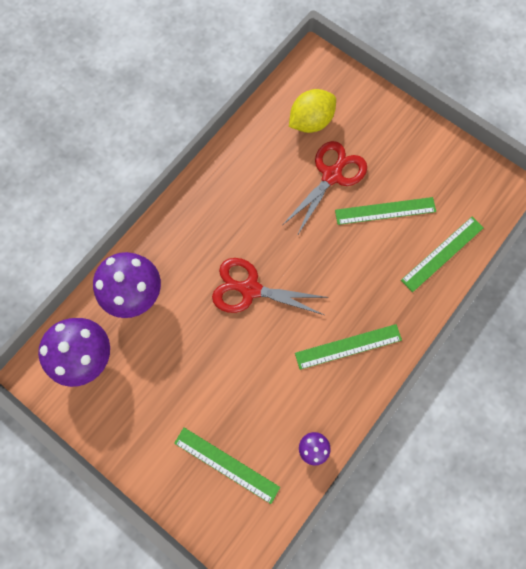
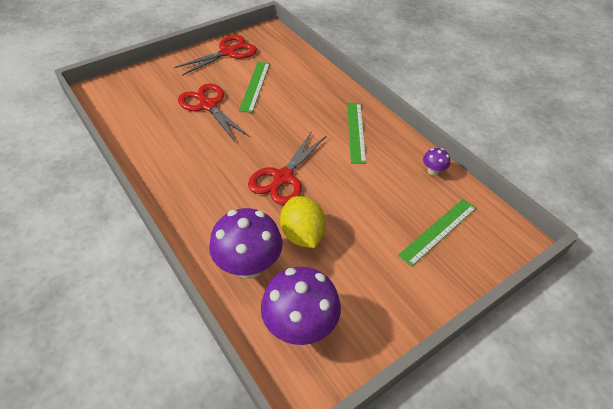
camera: 75 degrees left, 25 degrees down
yellow lemon [289,89,336,133] -> yellow lemon moved to [280,196,326,248]
green ruler [401,217,484,292] -> none
none -> red scissors [174,35,257,76]

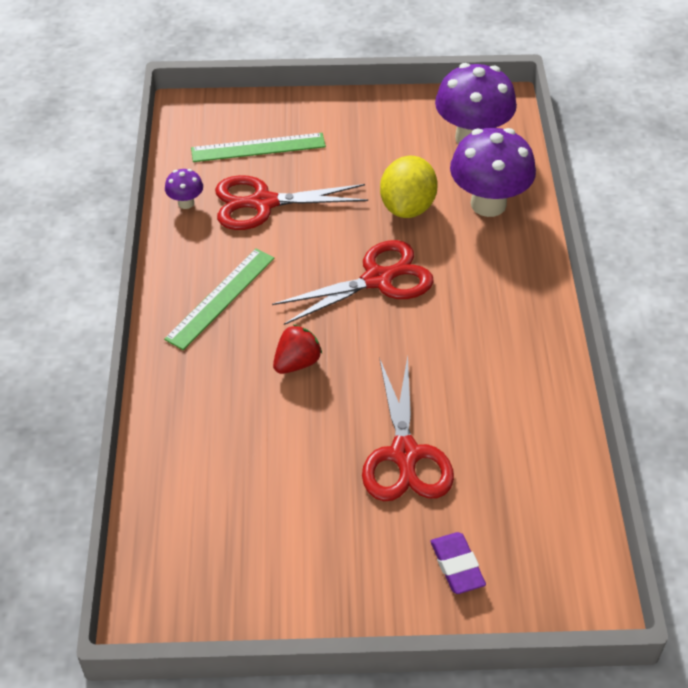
camera: 145 degrees left, 0 degrees up
red scissors [174,35,257,76] -> red scissors moved to [215,175,368,230]
green ruler [239,62,270,113] -> none
none -> red strawberry [273,324,322,374]
none -> purple eraser [430,532,486,594]

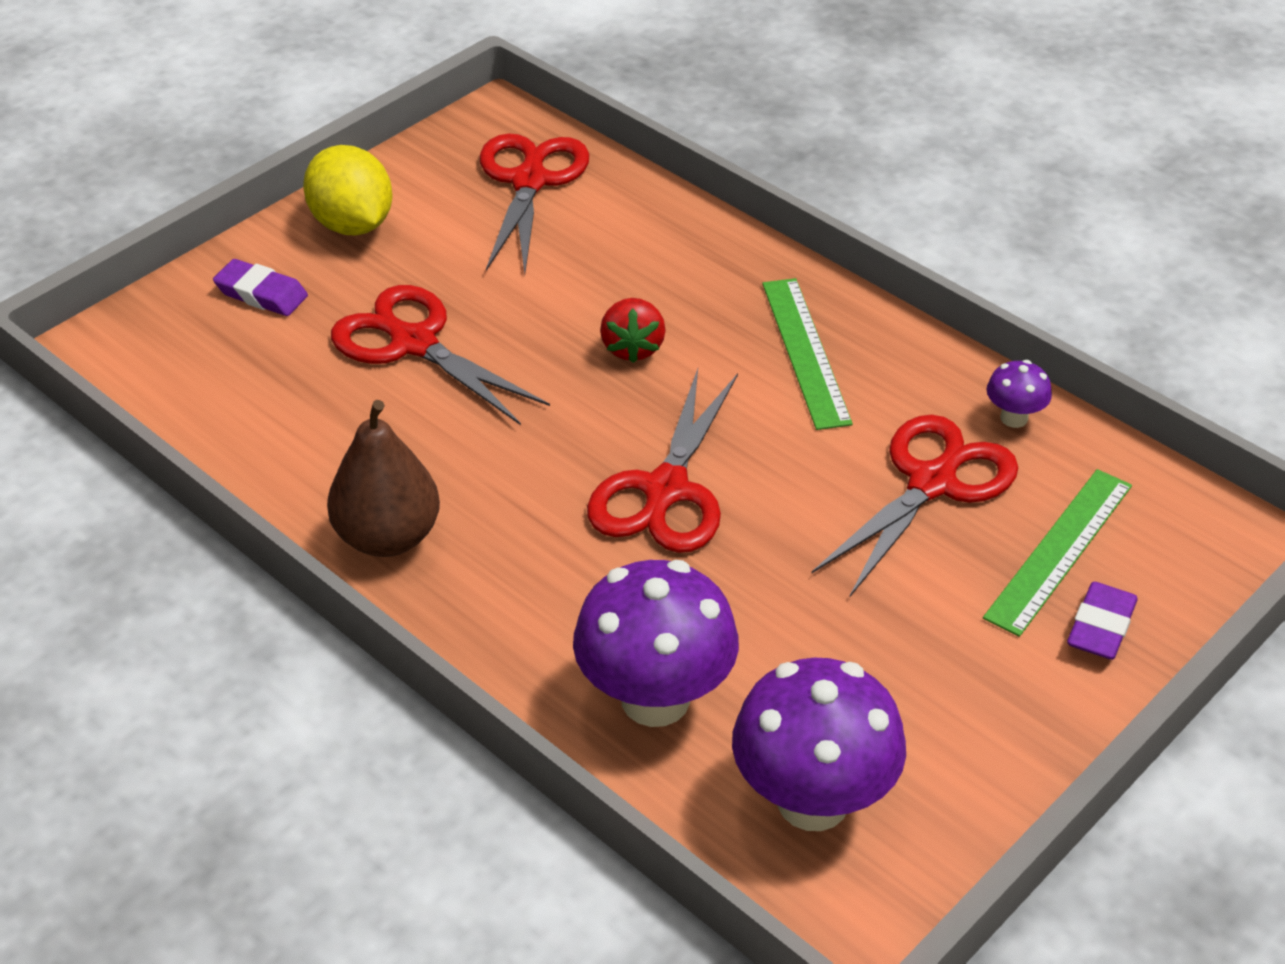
camera: 135 degrees right, 5 degrees down
yellow lemon [380,156,438,218] -> yellow lemon moved to [303,145,392,235]
none -> brown pear [327,400,440,557]
none -> red scissors [480,133,589,274]
none -> purple eraser [1067,582,1138,660]

